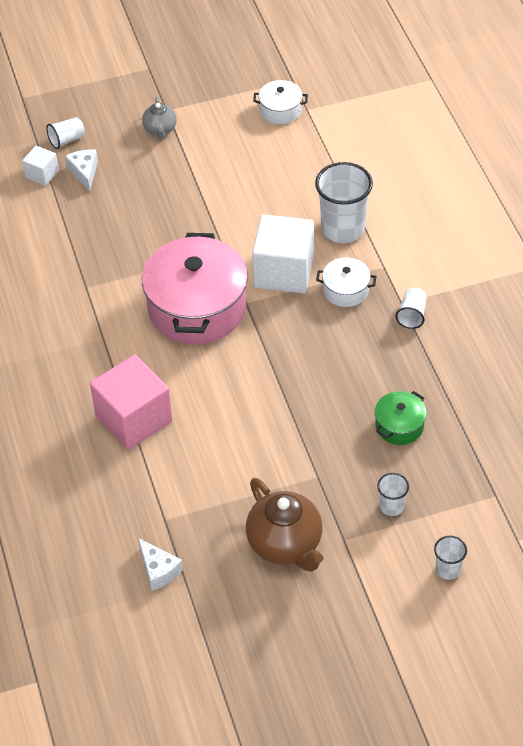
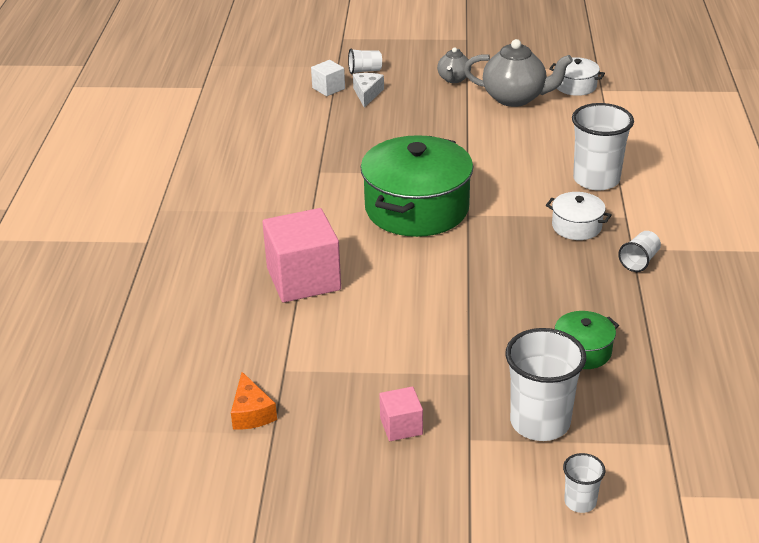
camera: 20 degrees right, 15 degrees down
white cheese [138,538,183,590] -> orange cheese [231,372,277,430]
pink pot [142,233,248,344] -> green pot [361,135,473,237]
brown teapot [246,478,323,572] -> pink cube [379,387,423,441]
white cube [252,214,314,293] -> none
white cup [377,473,409,516] -> white cup [505,328,586,441], size x2.02
none -> grey teapot [464,39,573,107]

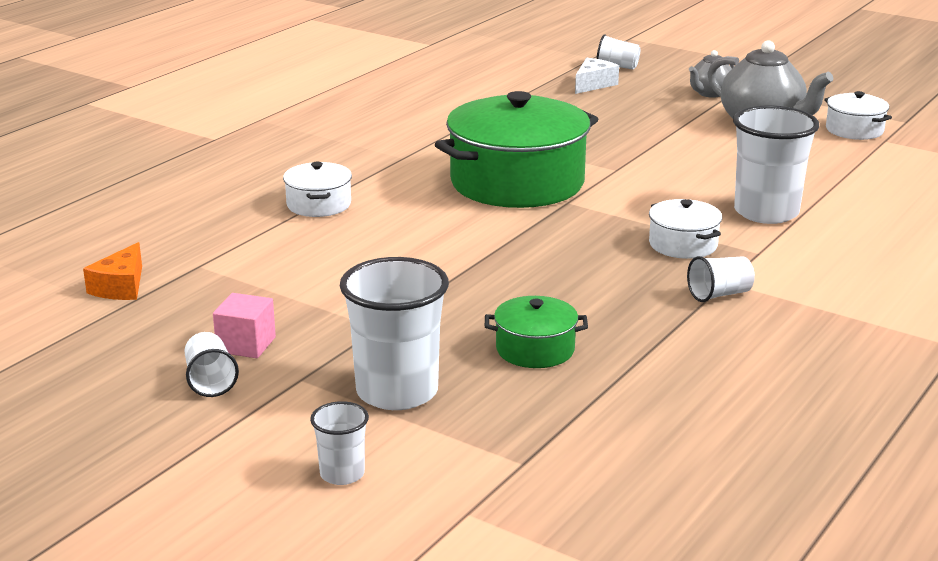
camera: 30 degrees right, 10 degrees down
pink cube [263,208,341,303] -> white pot [283,162,352,217]
white cube [311,60,345,96] -> none
none -> white cup [184,332,239,397]

